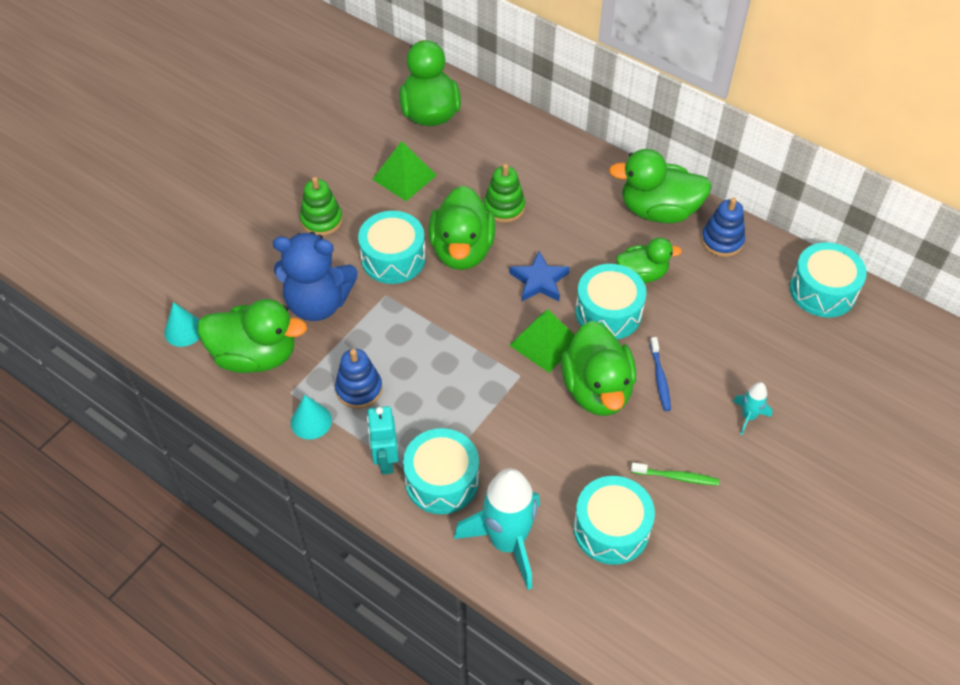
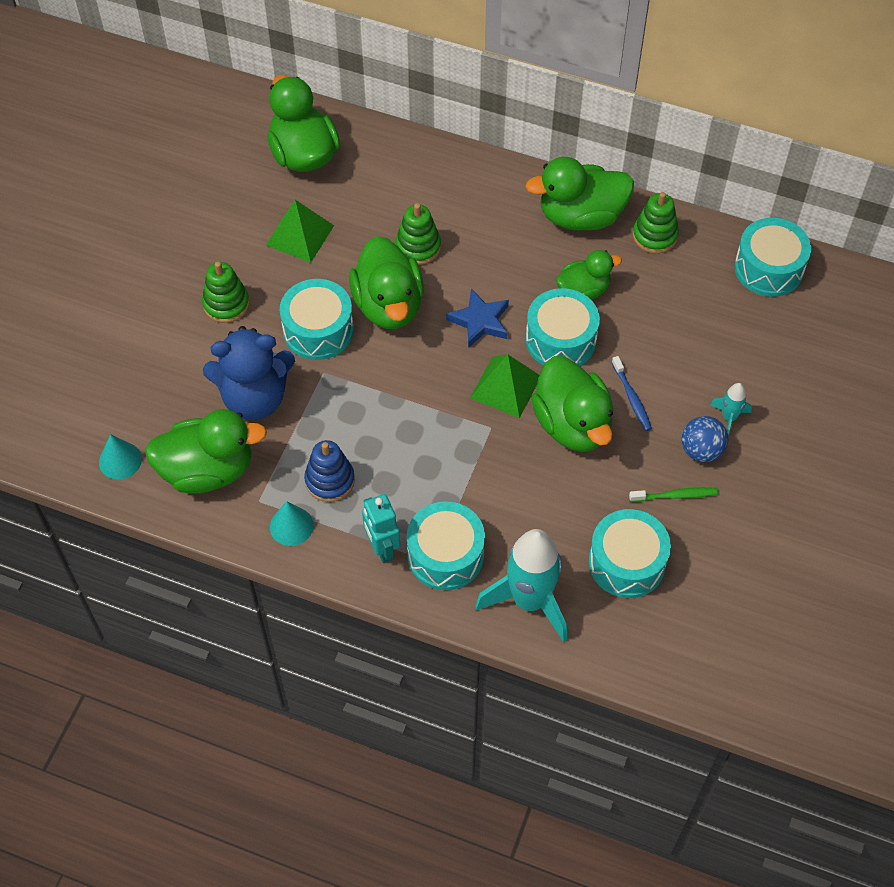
camera: 15 degrees left, 5 degrees up
blue stacking toy [701,198,745,257] -> green stacking toy [633,192,679,254]
none -> blue ball [682,416,728,462]

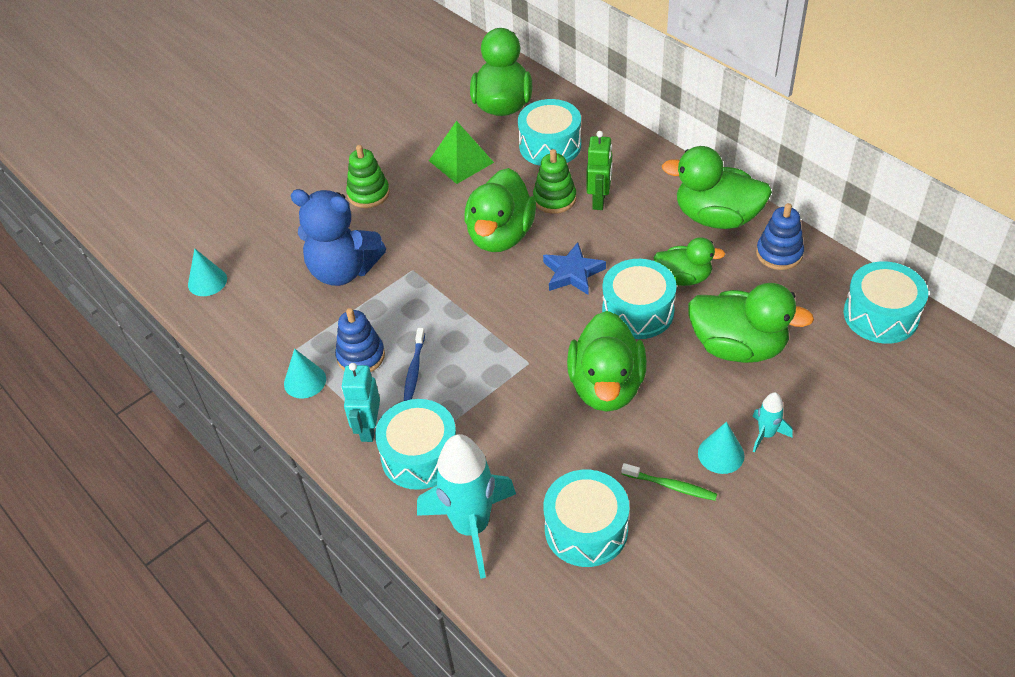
camera: 30 degrees right, 10 degrees down
green duck [145,409,267,493] -> green duck moved to [688,283,814,363]
turquoise drum [280,279,354,360] -> turquoise drum moved to [518,99,581,166]
green pyramid [470,354,539,418] -> none
blue toothbrush [612,356,652,431] -> blue toothbrush moved to [404,328,425,401]
green stacking toy [633,192,679,254] -> blue stacking toy [756,203,804,270]
blue ball [682,416,728,462] -> turquoise cone [698,422,745,474]
none -> green robot [586,131,613,210]

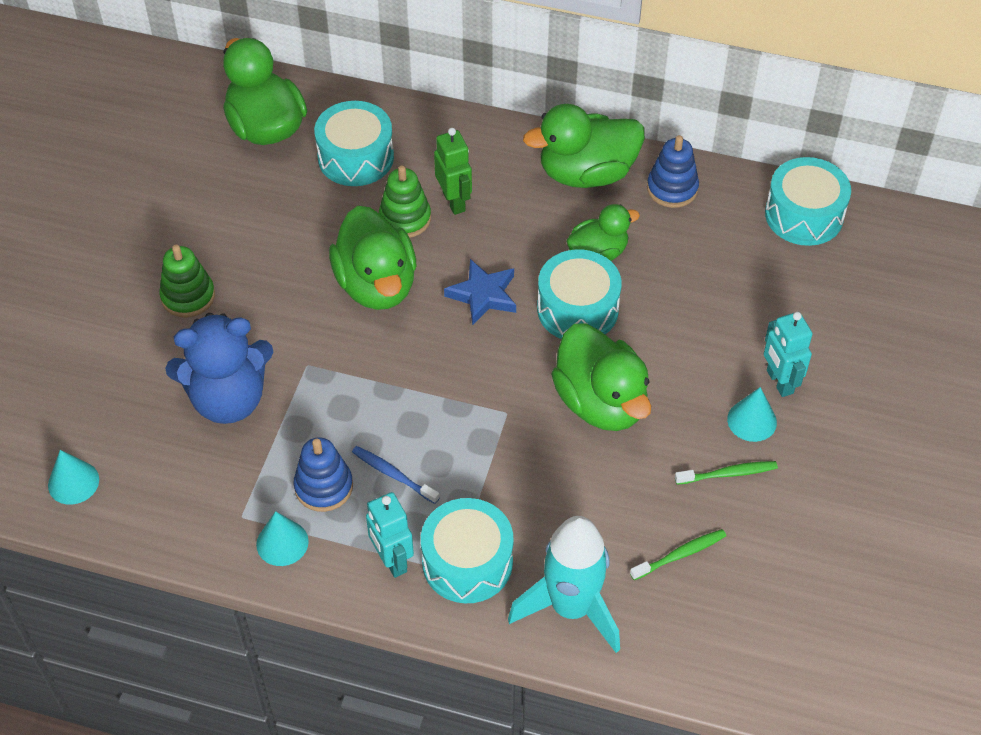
camera: 35 degrees left, 5 degrees up
blue toothbrush [404,328,425,401] -> blue toothbrush turned 150 degrees clockwise [352,446,440,504]
green pyramid [429,121,494,184] -> none
turquoise drum [544,470,629,567] -> green toothbrush [630,529,726,580]
green duck [688,283,814,363] -> none
turquoise rocket [752,392,792,453] -> turquoise robot [764,312,813,397]

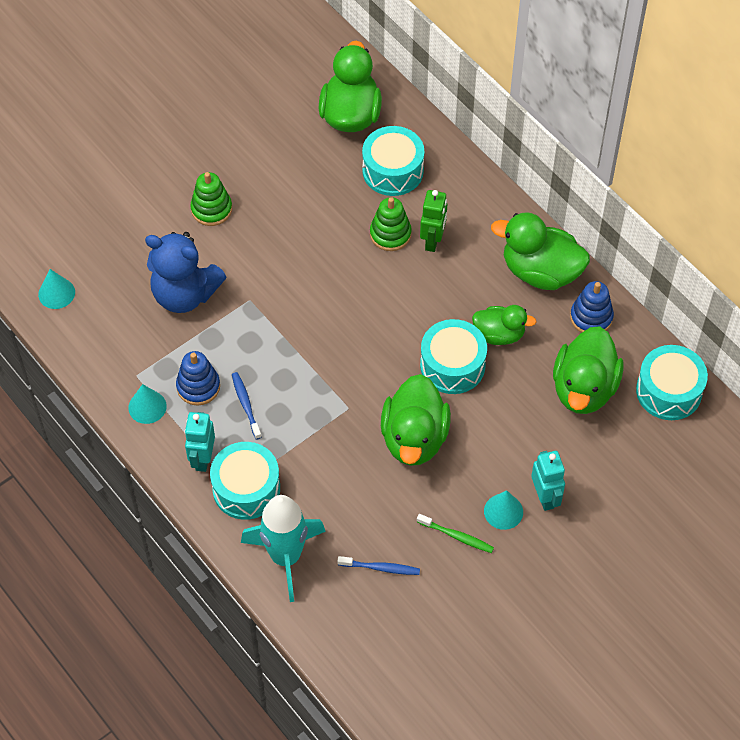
camera: 35 degrees right, 5 degrees up
green duck [329,206,416,310] -> green duck moved to [553,326,624,414]
blue star [444,259,516,325] -> none
green toothbrush [630,529,726,580] -> blue toothbrush [337,556,420,575]
turquoise robot [764,312,813,397] -> turquoise robot turned 150 degrees clockwise [531,451,565,511]

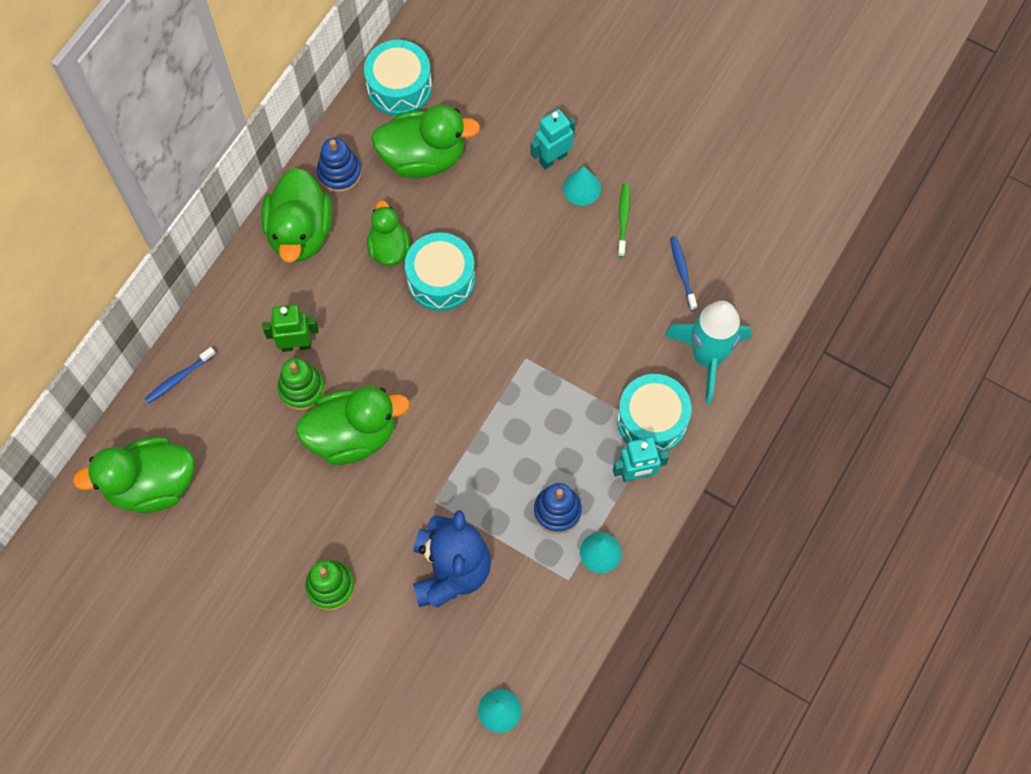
camera: 110 degrees left, 10 degrees up
blue toothbrush [232,372,262,440] -> blue toothbrush moved to [145,347,216,404]
turquoise drum [362,126,424,196] -> none
green duck [381,374,451,466] -> green duck moved to [296,386,410,465]

